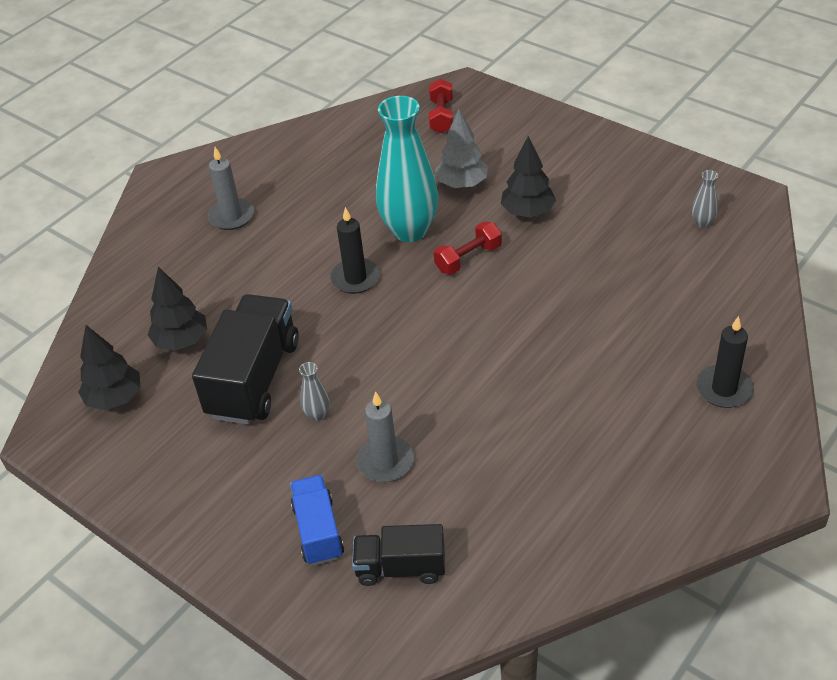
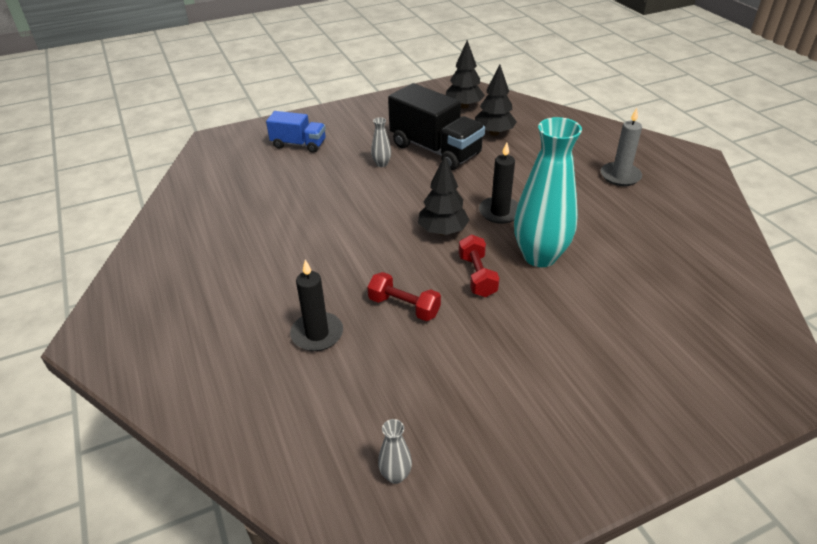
camera: 115 degrees right, 5 degrees down
black truck [352,524,445,586] -> none
grey candle [356,391,414,482] -> none
red dumbbell [429,79,453,133] -> red dumbbell moved to [367,272,441,321]
grey tree [435,109,488,188] -> none
black tree [501,136,556,218] -> black tree moved to [418,156,469,235]
black candle [696,316,754,408] -> black candle moved to [290,260,343,351]

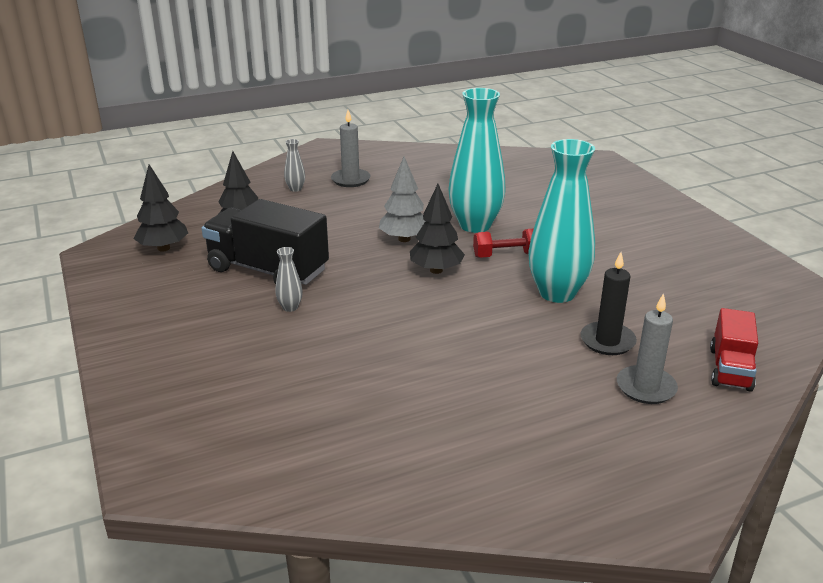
camera: 90 degrees left, 10 degrees down
blue truck [266,111,326,153] -> none
red dumbbell [367,272,441,321] -> turquoise vase [528,139,595,303]
grey vase [378,419,412,484] -> grey vase moved to [284,139,305,192]
black truck [388,83,485,170] -> black truck turned 105 degrees counterclockwise [202,199,329,285]
black candle [479,142,518,224] -> grey tree [379,157,425,242]
none -> grey candle [617,293,678,404]
none -> red truck [710,308,758,392]

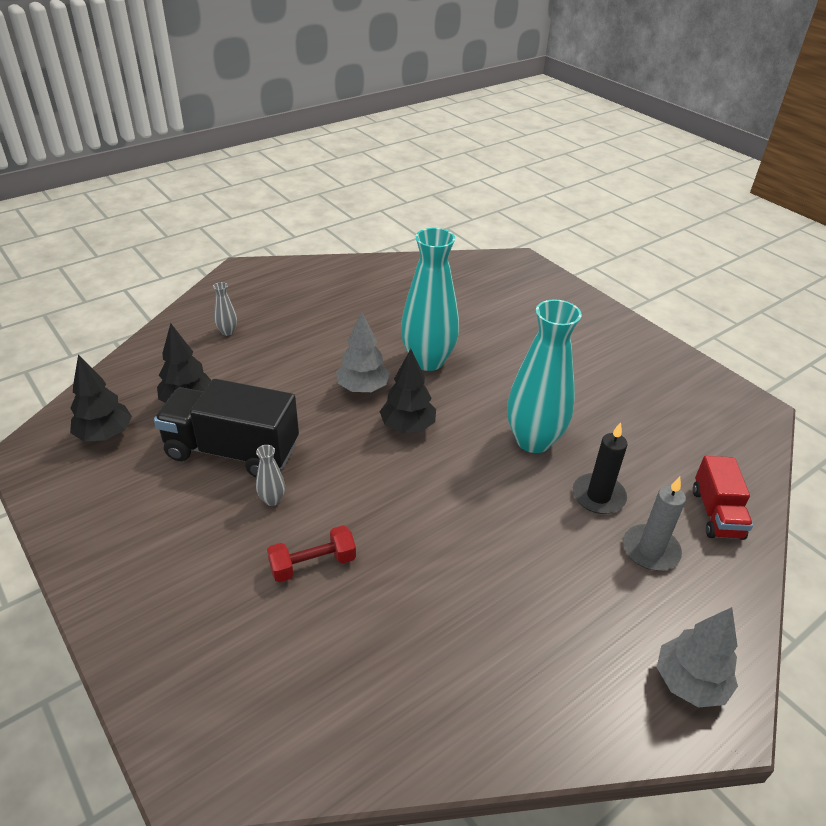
camera: 15 degrees left, 10 degrees up
grey candle [331,110,371,187] -> none
red dumbbell [473,228,534,258] -> red dumbbell moved to [267,525,356,582]
none -> grey tree [657,607,738,708]

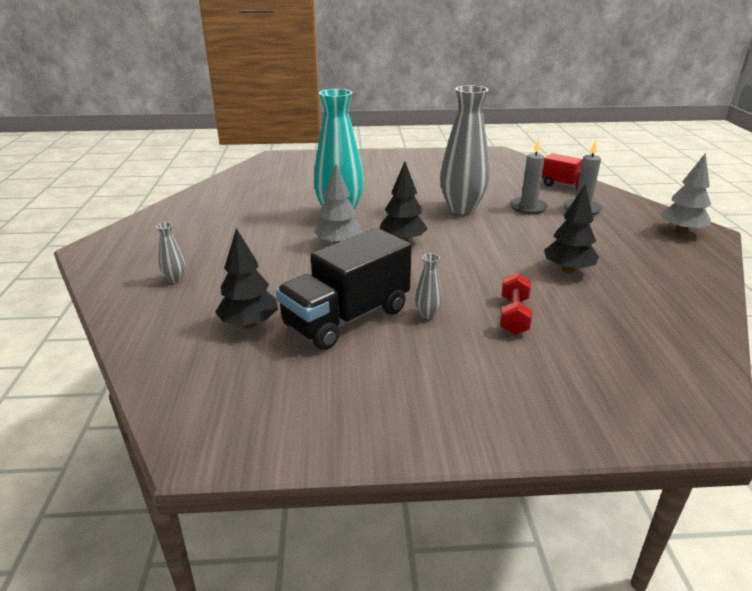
camera: 55 degrees left, 10 degrees down
black tree [70,355,132,441] -> black tree moved to [544,184,599,273]
turquoise vase [507,299,582,453] -> grey vase [440,85,489,214]
black candle [573,422,627,514] -> grey candle [510,139,548,214]

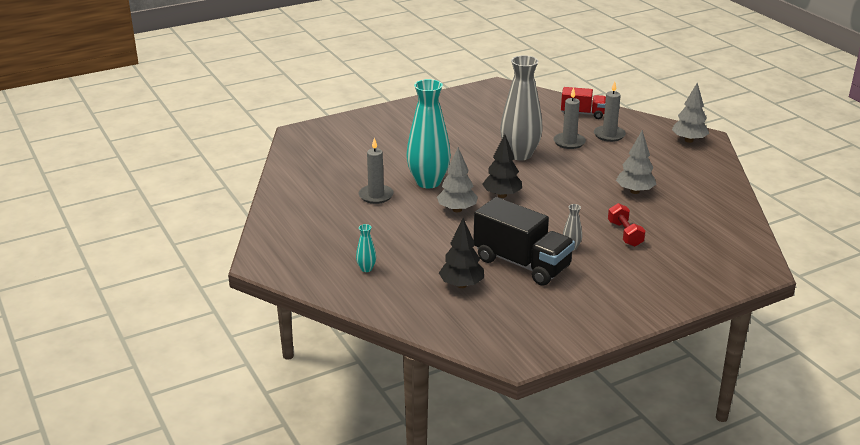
camera: 25 degrees left, 0 degrees up
grey vase [156,222,185,283] -> turquoise vase [356,224,376,272]
black truck [276,228,412,350] -> black truck turned 75 degrees counterclockwise [473,197,575,286]
black tree [544,184,599,273] -> grey tree [616,130,657,194]
none -> grey candle [359,138,394,204]

